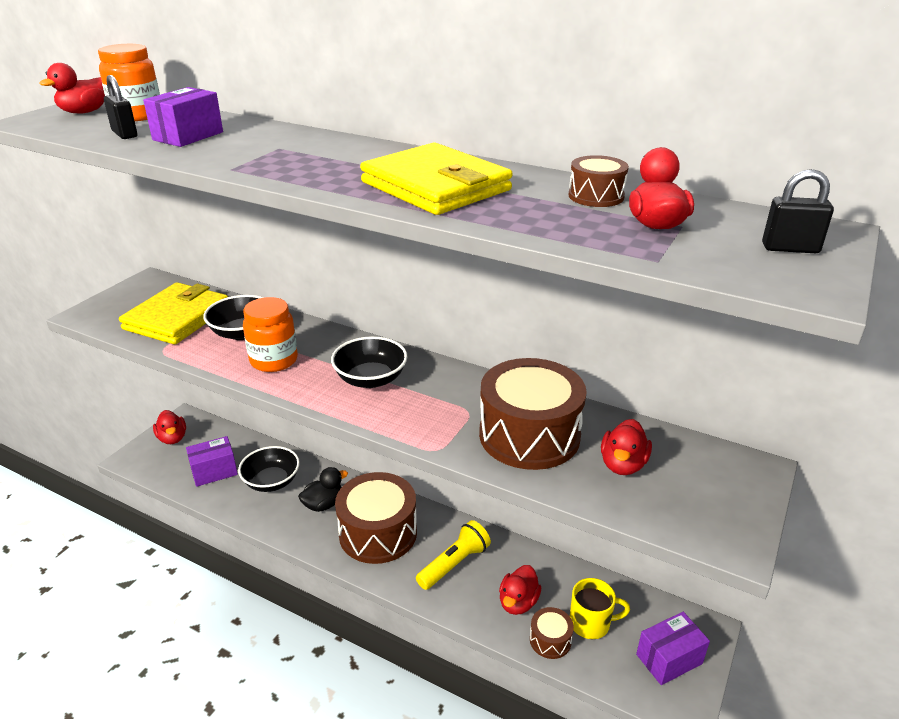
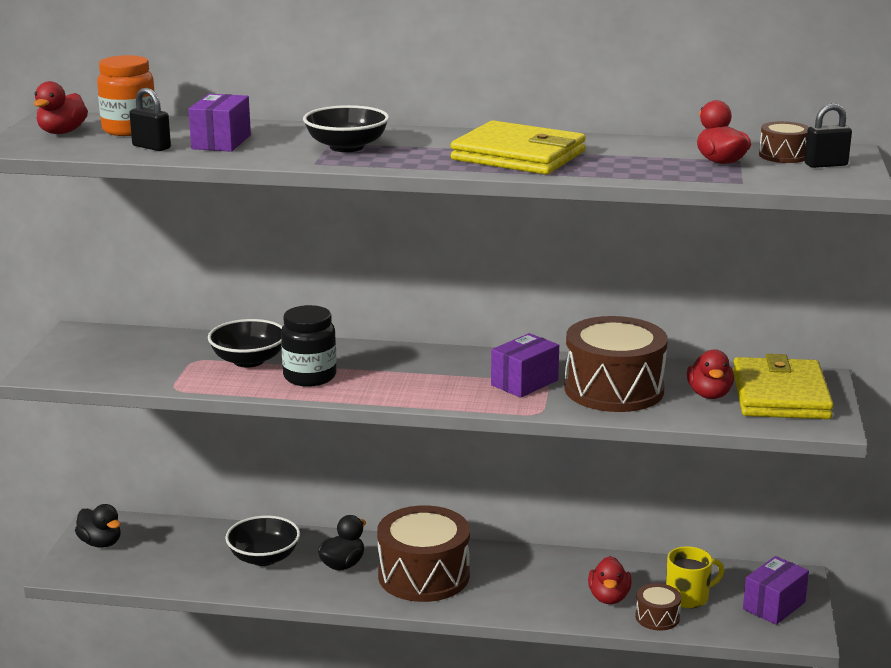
camera: 20 degrees left, 10 degrees down
yellow wallet [119,282,228,344] -> yellow wallet moved to [733,354,834,419]
red duck [153,410,186,444] -> black duck [75,504,121,548]
purple box [186,436,238,487] -> purple box moved to [491,333,559,398]
orange jar [243,297,298,372] -> black jar [281,305,337,387]
black bowl [331,336,408,388] -> black bowl moved to [303,105,389,152]
yellow flashlight [416,520,491,590] -> none
brown drum [569,155,629,207] -> brown drum moved to [759,121,809,163]

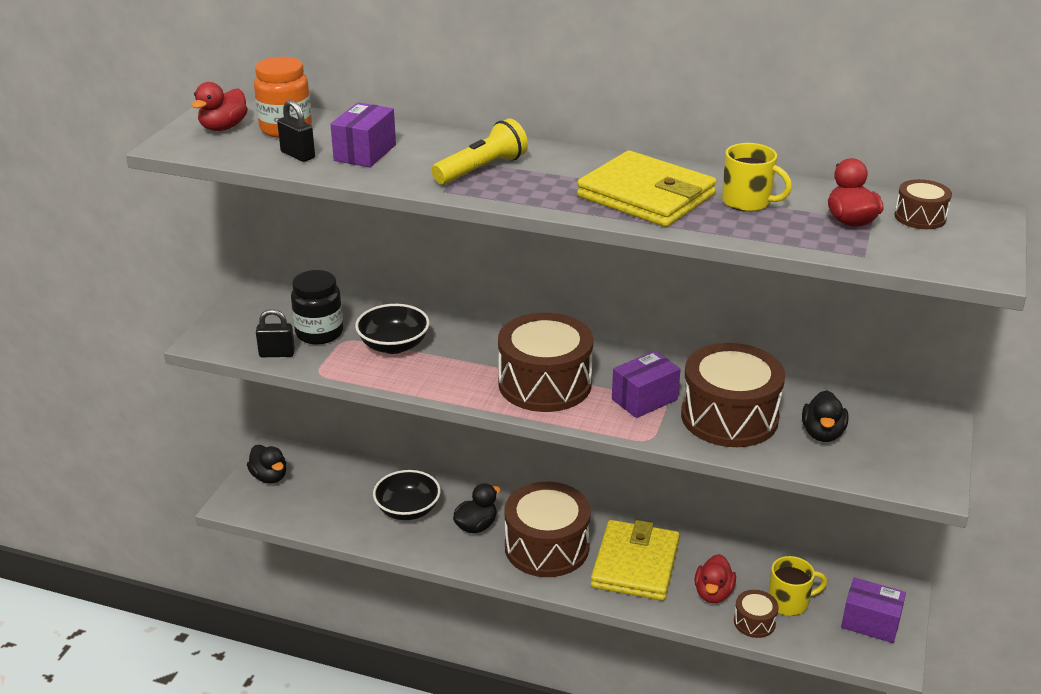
camera: 10 degrees right, 10 degrees up
black jar [281,305,337,387] -> black jar moved to [291,270,343,345]
black bowl [303,105,389,152] -> yellow flashlight [432,119,528,185]
red duck [687,349,734,399] -> black duck [802,390,848,442]
yellow wallet [733,354,834,419] -> yellow wallet moved to [591,520,680,601]
purple box [743,556,809,625] -> purple box turned 60 degrees clockwise [841,577,906,643]
black padlock [804,103,852,168] -> black padlock moved to [256,309,295,357]
none -> brown drum [498,313,593,412]
none -> yellow mug [722,143,792,212]

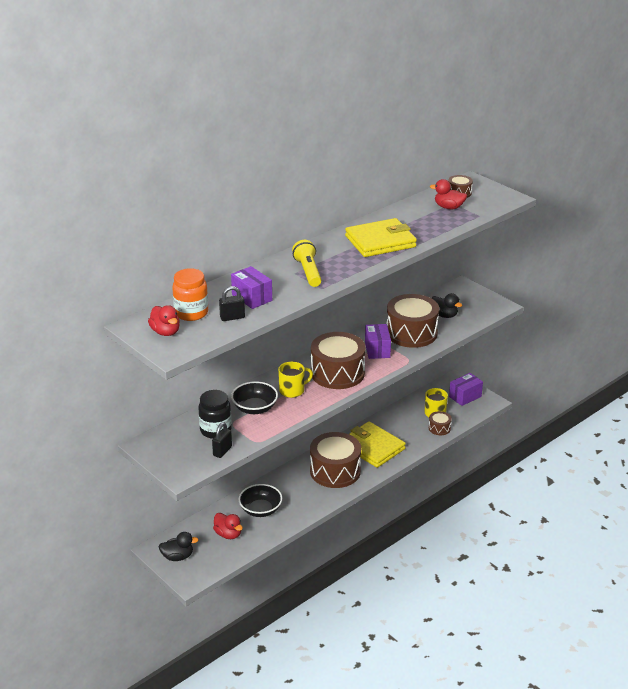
camera: 60 degrees left, 0 degrees up
black duck [453,483,501,533] -> none
red duck [695,554,736,603] -> red duck moved to [213,513,243,539]
yellow mug [722,143,792,212] -> yellow mug moved to [278,361,313,398]

